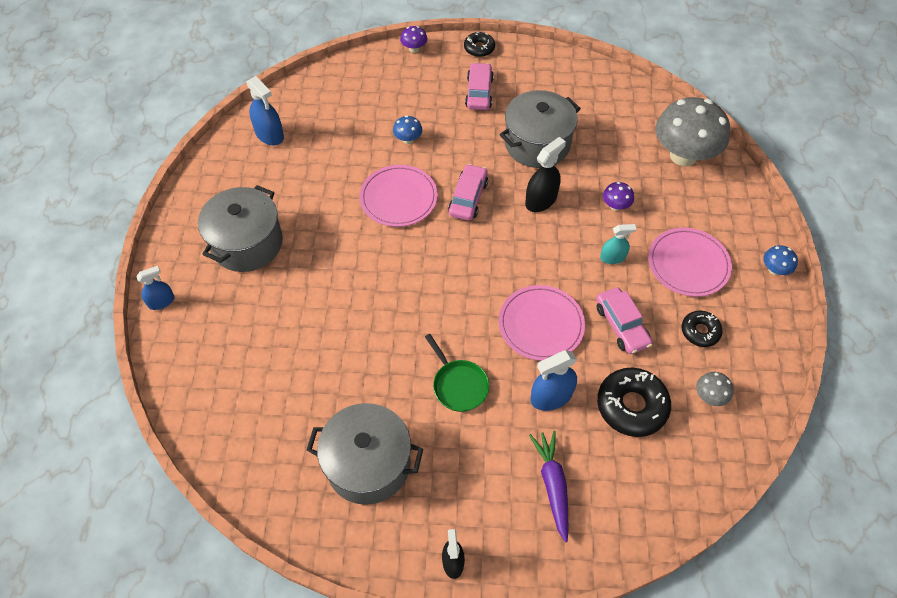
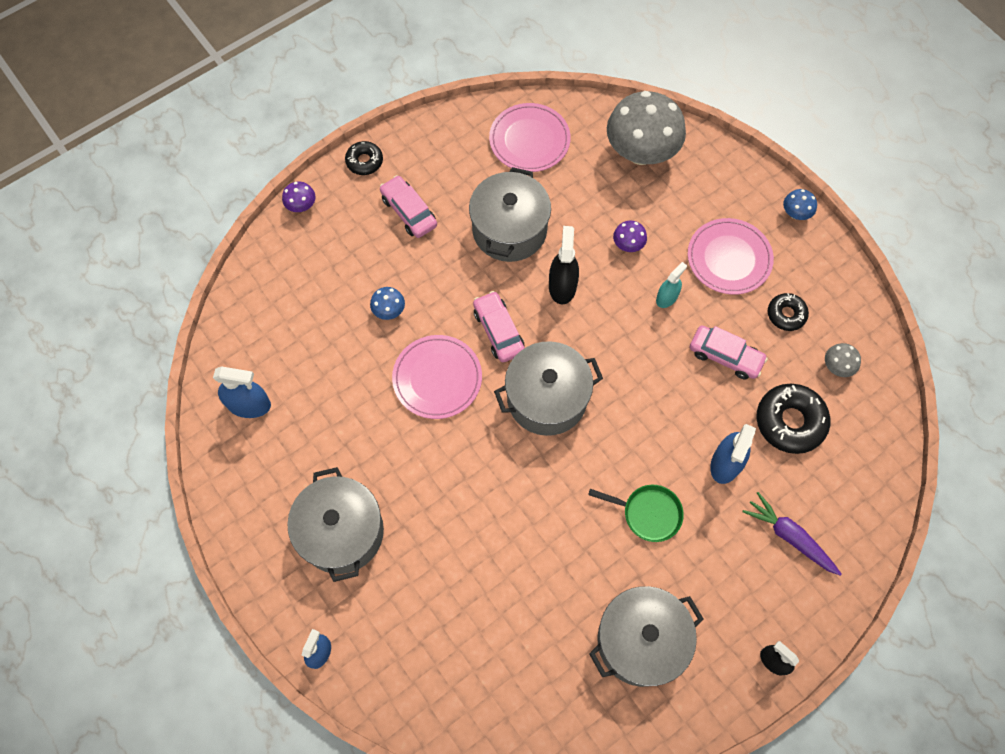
camera: 40 degrees left, 10 degrees up
pink plate [499,285,585,361] -> pink plate moved to [489,103,571,172]
none -> grey pot [494,341,603,436]

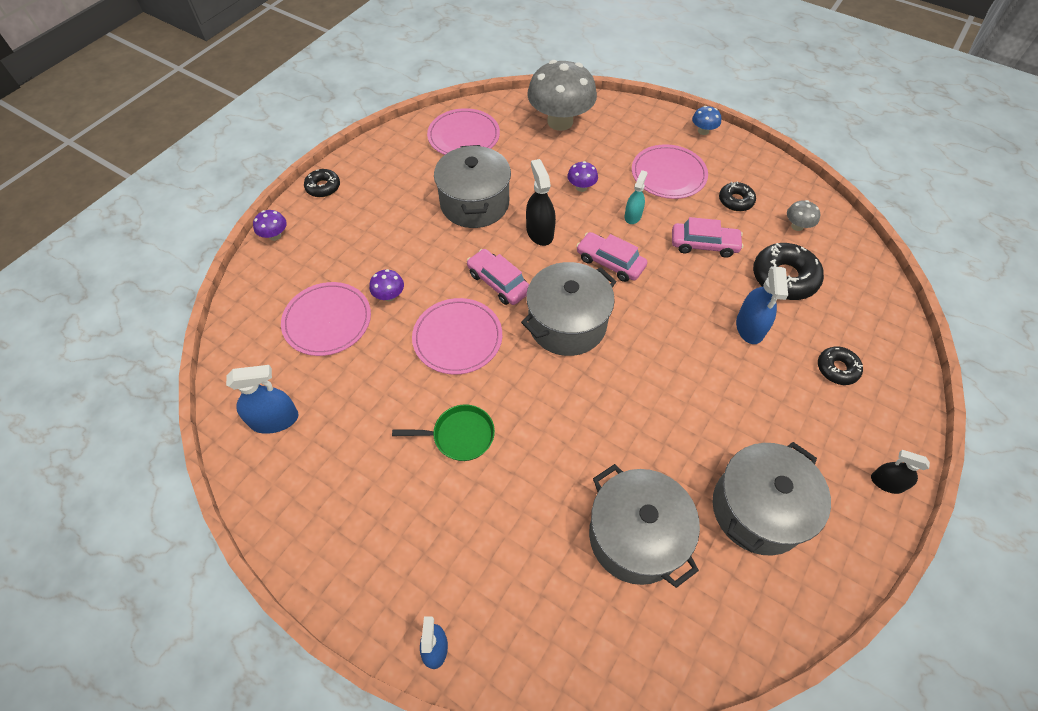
camera: 20 degrees left, 10 degrees down
grey pot [287,467,384,582] -> grey pot moved to [589,464,700,588]
blue mushroom [370,287,405,320] -> purple mushroom [369,269,404,301]
pink car [380,175,437,238] -> pink car moved to [576,232,647,282]
green pan [588,485,684,542] -> green pan moved to [392,404,495,461]
purple carrot [743,492,842,576] -> black donut [818,346,863,385]
none -> pink plate [281,282,371,356]

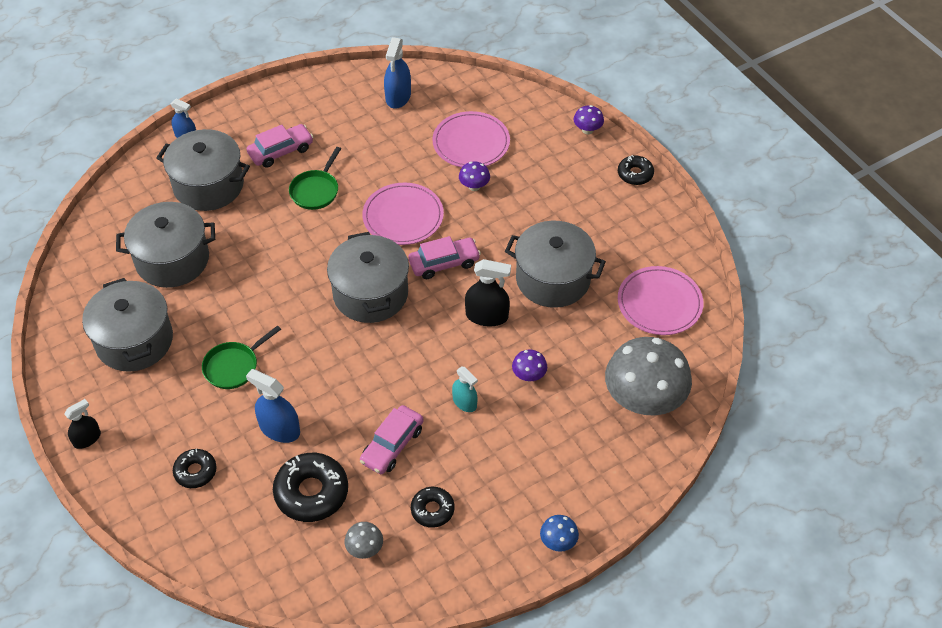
camera: 115 degrees right, 5 degrees down
pink car [576,232,647,282] -> pink car moved to [247,124,313,168]
pink plate [632,144,708,199] -> none
none -> grey pot [156,129,250,211]
none -> green pan [202,325,281,389]

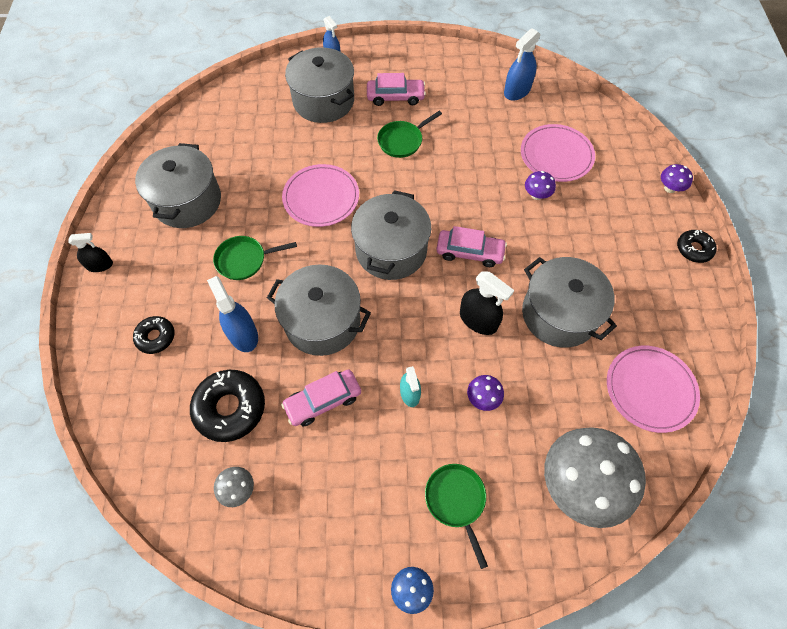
camera: 30 degrees right, 10 degrees up
grey pot [116,202,215,288] -> grey pot moved to [267,264,371,356]
pink plate [362,183,444,245] -> pink plate moved to [282,164,359,227]
black donut [411,487,455,528] -> none
none -> green pan [425,464,488,569]

